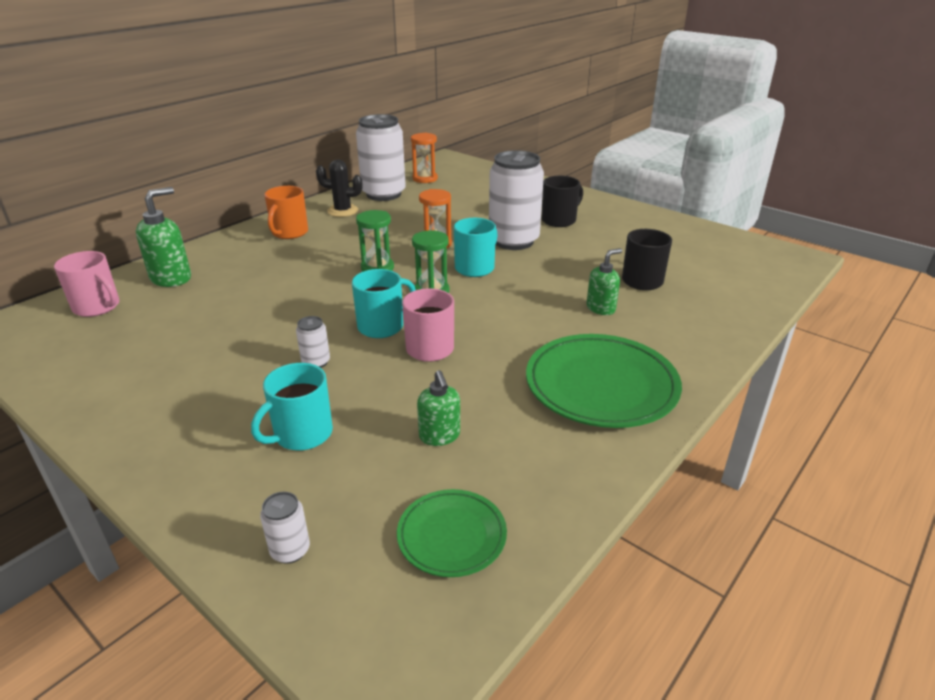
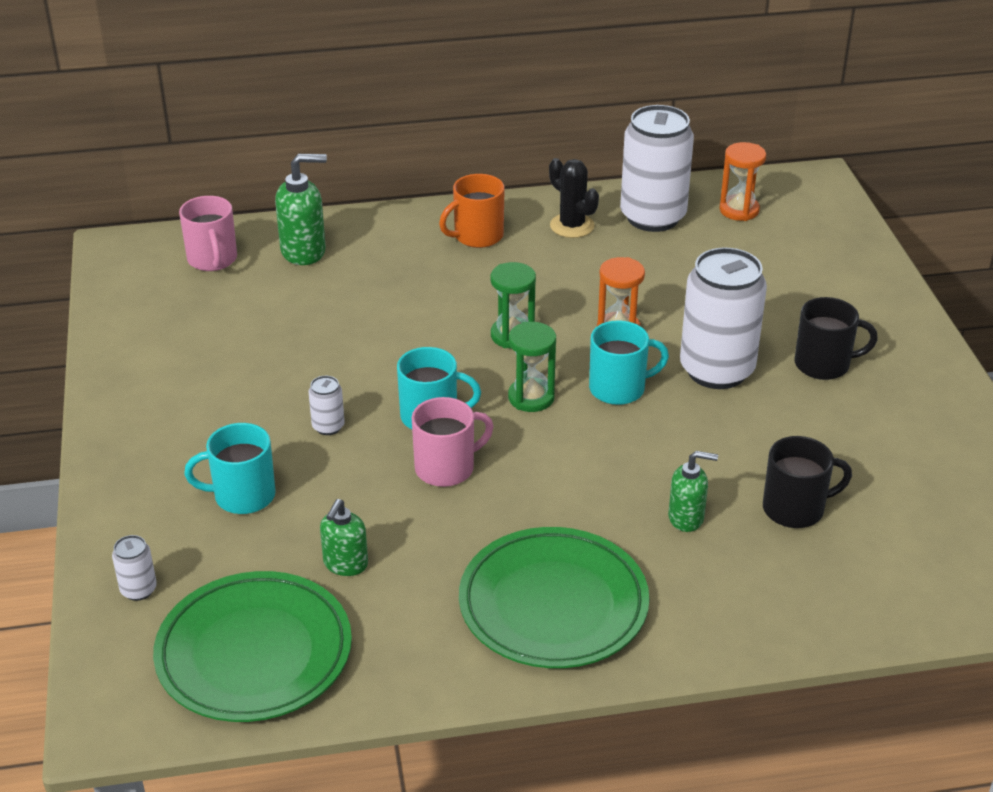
camera: 40 degrees right, 5 degrees up
green plate [397,489,507,577] -> green plate [153,571,352,722], size x1.81

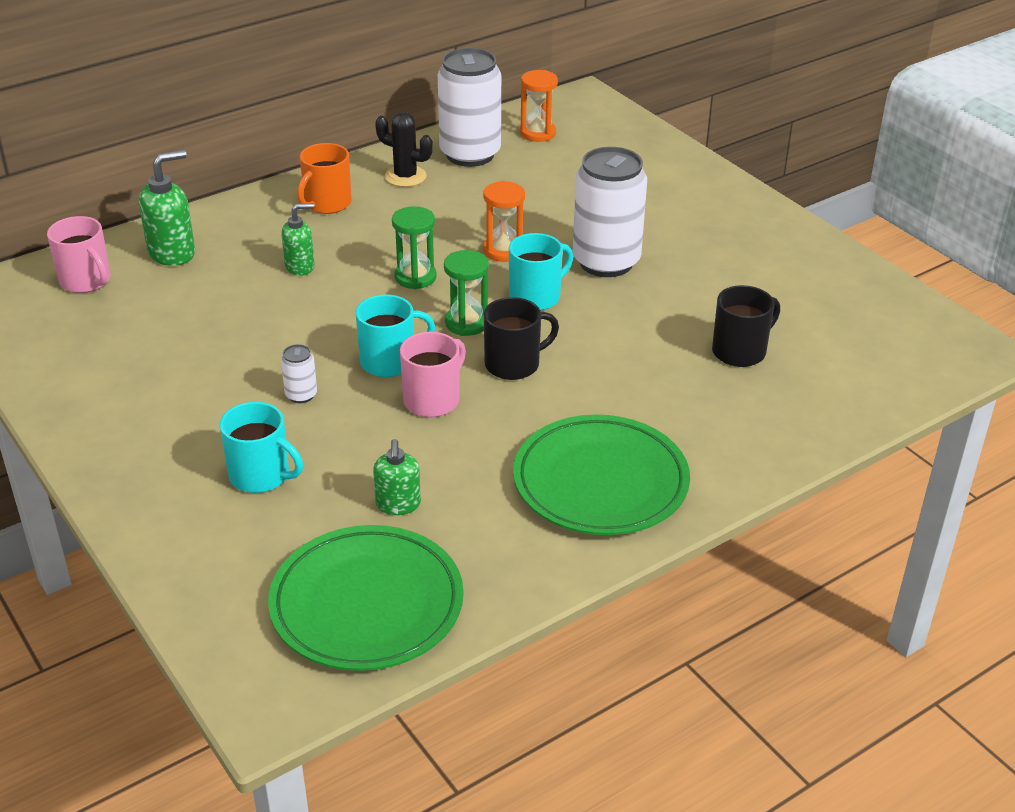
camera: 25 degrees left, 0 degrees up
white can [112,535,157,601] -> none
turquoise mug [184,423,276,514] -> turquoise mug turned 120 degrees counterclockwise [220,402,303,493]
green soap dispenser [668,451,718,532] -> green soap dispenser moved to [281,203,315,276]
black mug [795,297,878,380] -> black mug moved to [484,297,559,380]

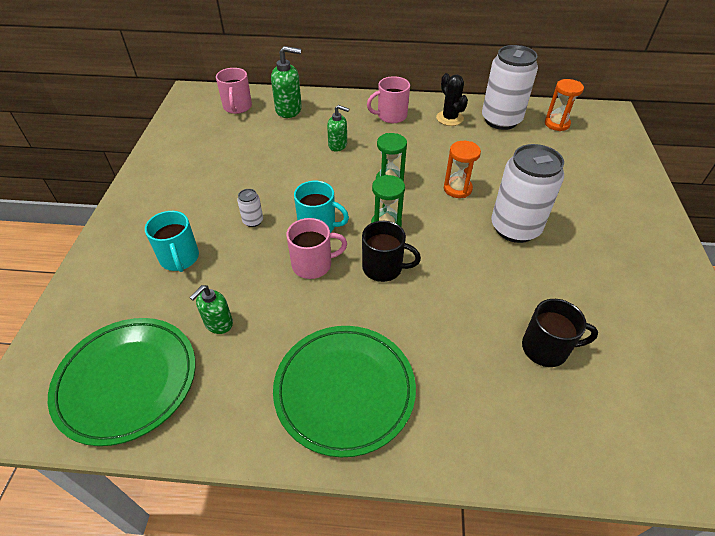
camera: 40 degrees right, 10 degrees up
orange mug [297,143,352,214] -> pink mug [367,76,410,123]
turquoise mug [509,233,573,310] -> none

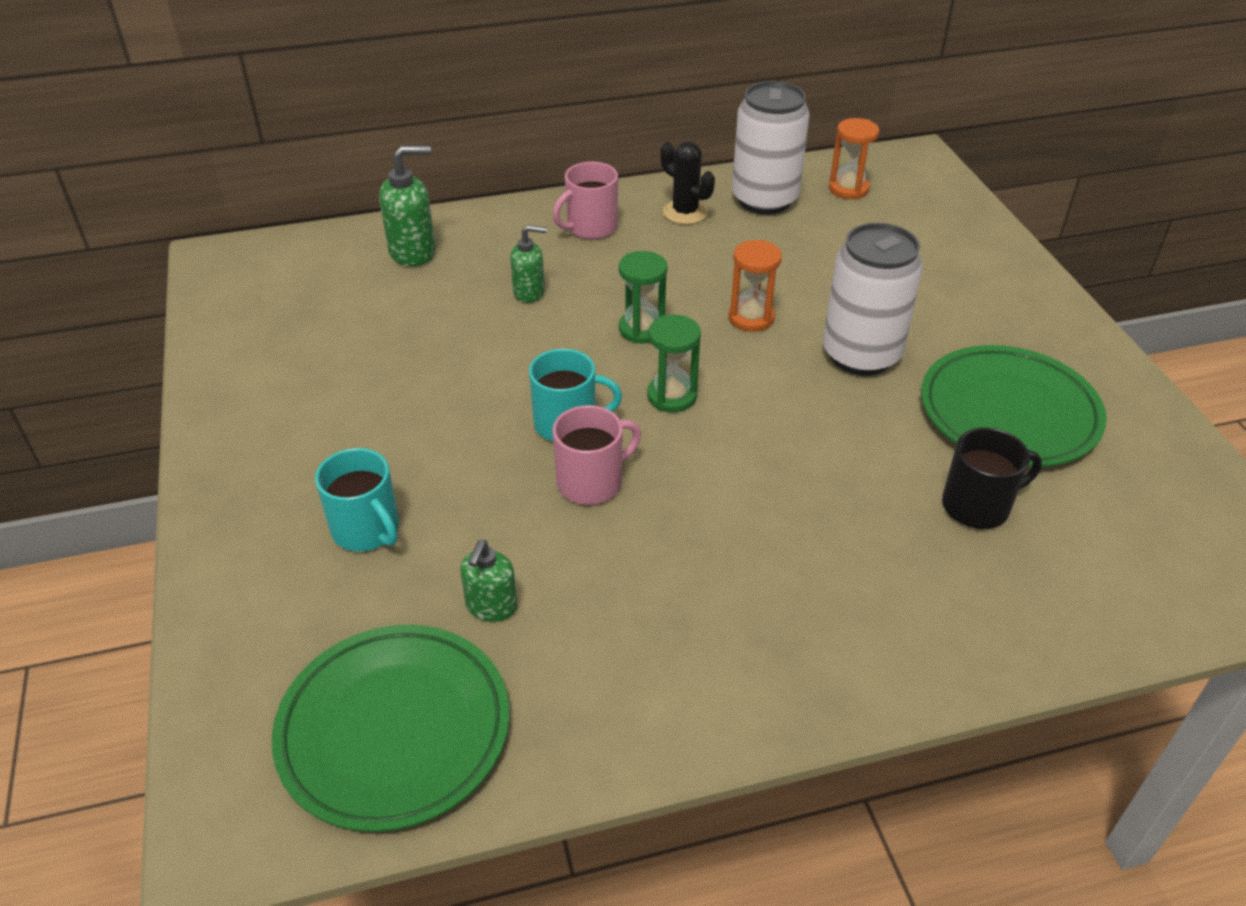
camera: 20 degrees left, 5 degrees down
pink mug [216,68,252,114] -> none
white can [237,189,263,227] -> none
green plate [273,326,416,457] -> green plate moved to [921,345,1107,467]
black mug [362,221,421,282] -> none

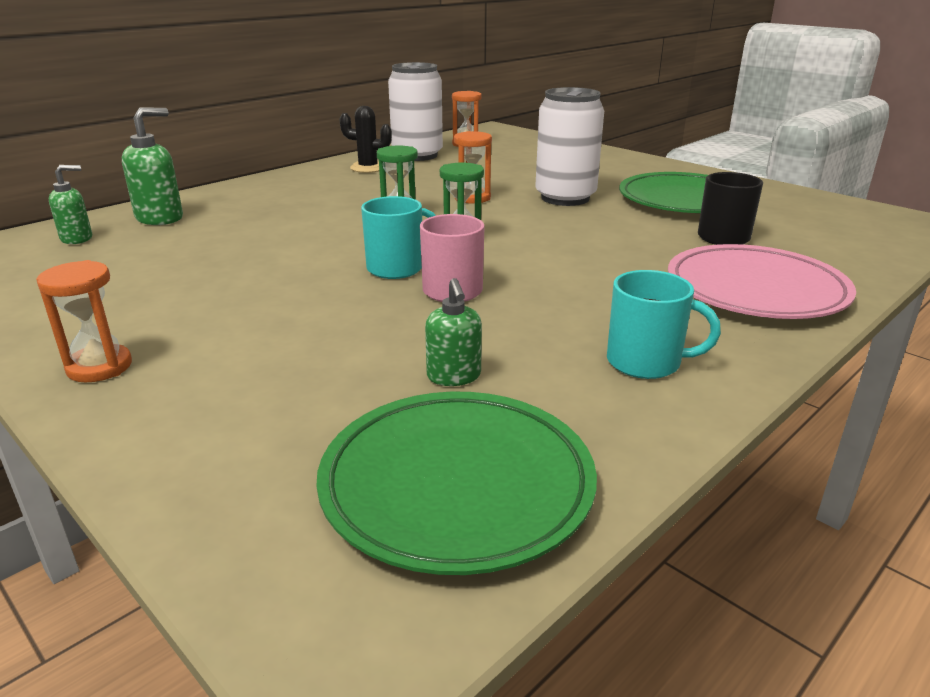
camera: 30 degrees left, 15 degrees down
turquoise mug [315,448,399,551] -> turquoise mug moved to [607,270,721,379]
green soap dispenser [510,225,547,303] -> green soap dispenser moved to [49,165,92,244]
pink mug [553,162,618,239] -> none
none -> orange hourglass [36,260,132,382]
none -> pink plate [668,244,856,319]

